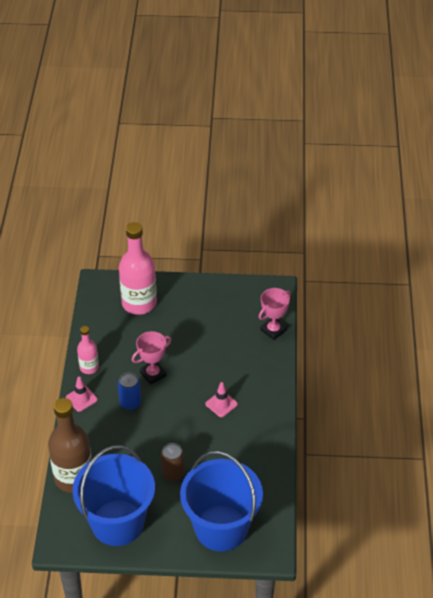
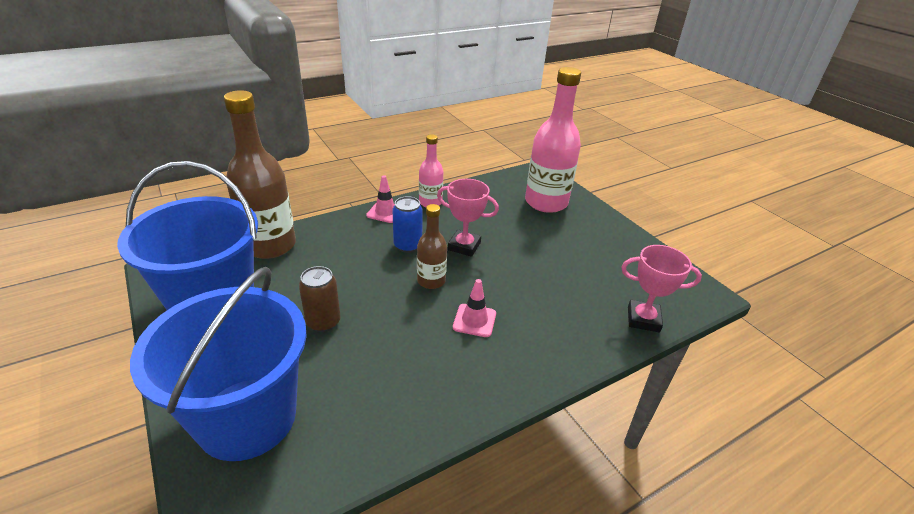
camera: 55 degrees right, 10 degrees down
none -> brown bottle [417,204,447,289]

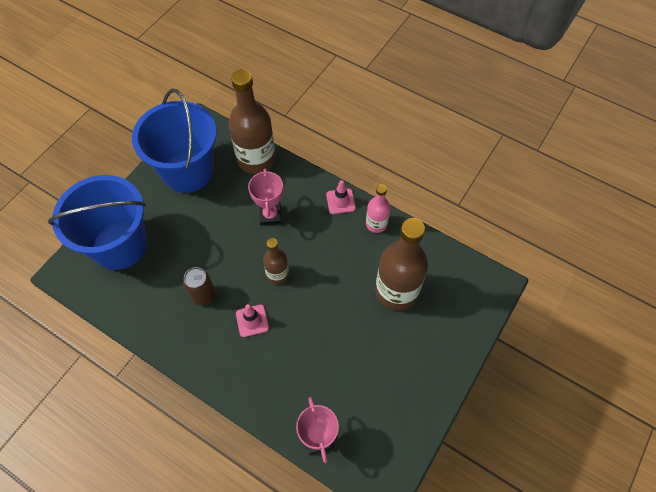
camera: 65 degrees right, 25 degrees up
brown can [299,266,341,332] -> brown can moved to [183,267,215,305]
blue can [393,196,423,253] -> none
pink trophy [437,179,499,257] -> pink trophy moved to [248,168,283,226]
pink bottle [525,67,581,213] -> none
none -> brown bottle [375,218,428,310]

